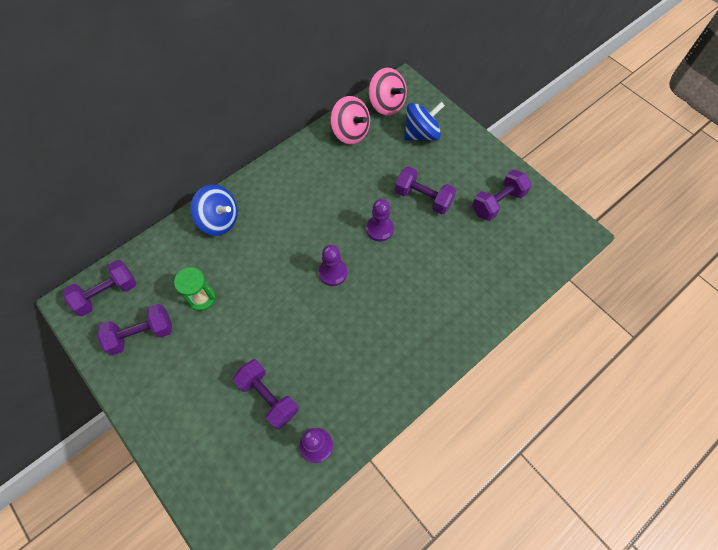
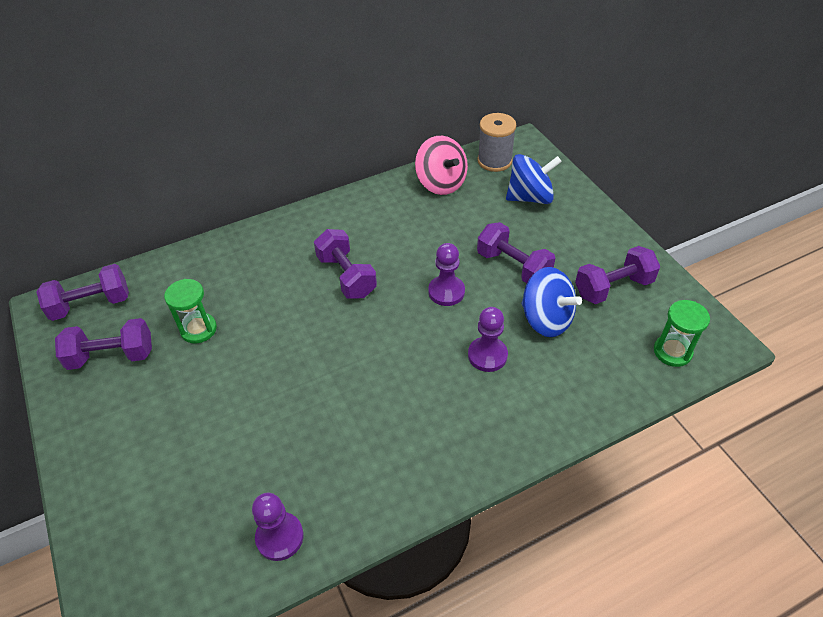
camera: 15 degrees right, 15 degrees down
blue spinning top [190,184,238,236] -> blue spinning top moved to [521,267,582,337]
purple dumbbell [233,360,299,429] -> purple dumbbell moved to [314,229,377,299]
purple pawn [319,245,347,286] -> purple pawn moved to [468,307,508,372]
pink spinning top [369,68,407,115] -> grey spool [477,113,516,172]
none -> green hourglass [654,300,710,367]

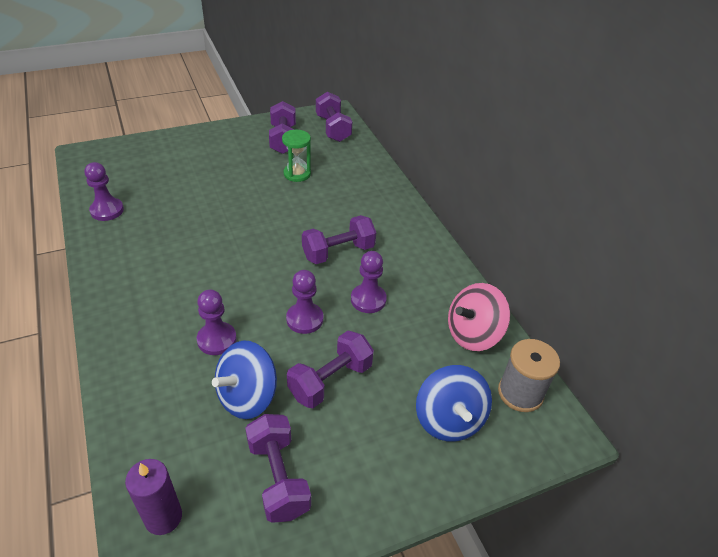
camera: 90 degrees right, 5 degrees down
green hourglass [654,300,710,367] -> purple candle [125,459,182,535]
none -> purple pawn [351,251,387,313]

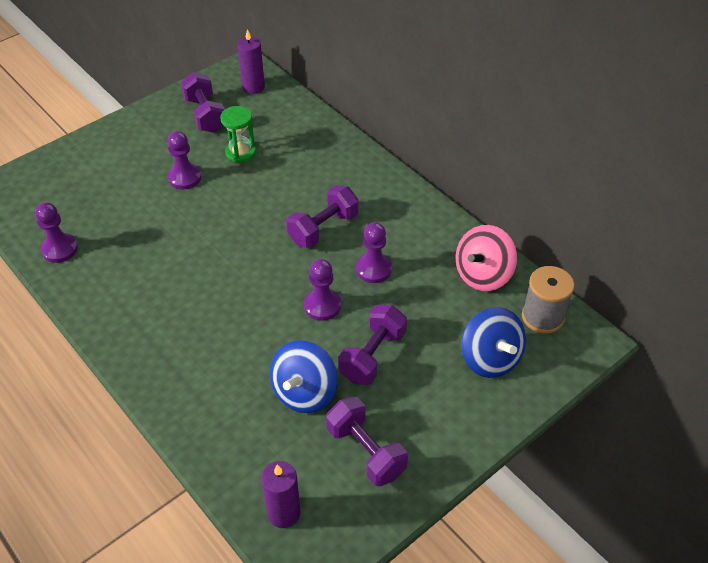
camera: 15 degrees left, 5 degrees up
purple pawn [197,290,237,355] -> purple pawn moved to [167,131,201,189]
purple dumbbell [316,91,352,142] -> purple candle [237,29,265,94]

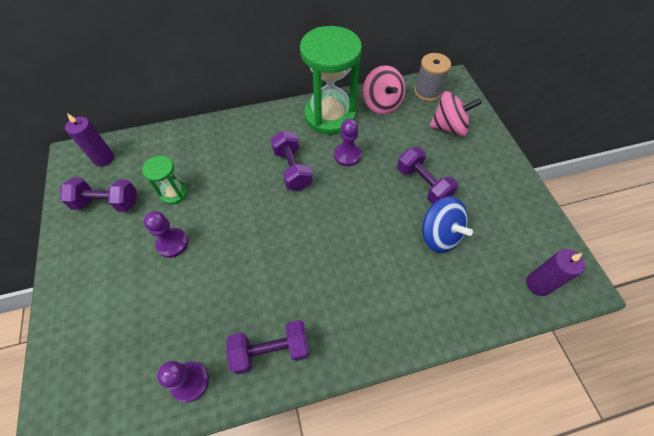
camera: 65 degrees left, 10 degrees up
purple pawn [304,259,341,321] -> none
purple dumbbell [326,397,408,486] -> purple dumbbell moved to [226,320,310,375]
blue spinning top [462,307,526,378] -> pink spinning top [429,91,482,136]
none -> green hourglass [300,26,362,135]

